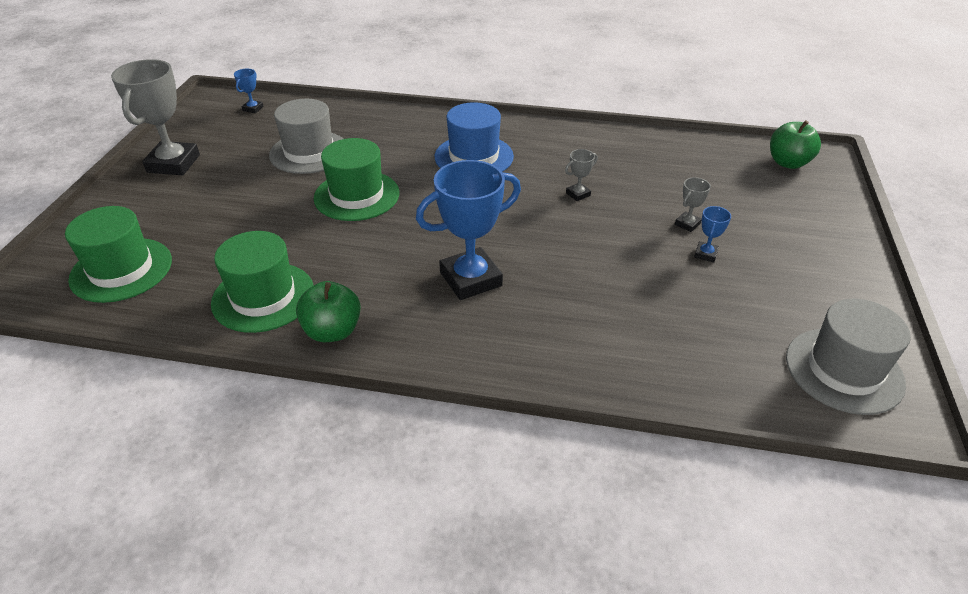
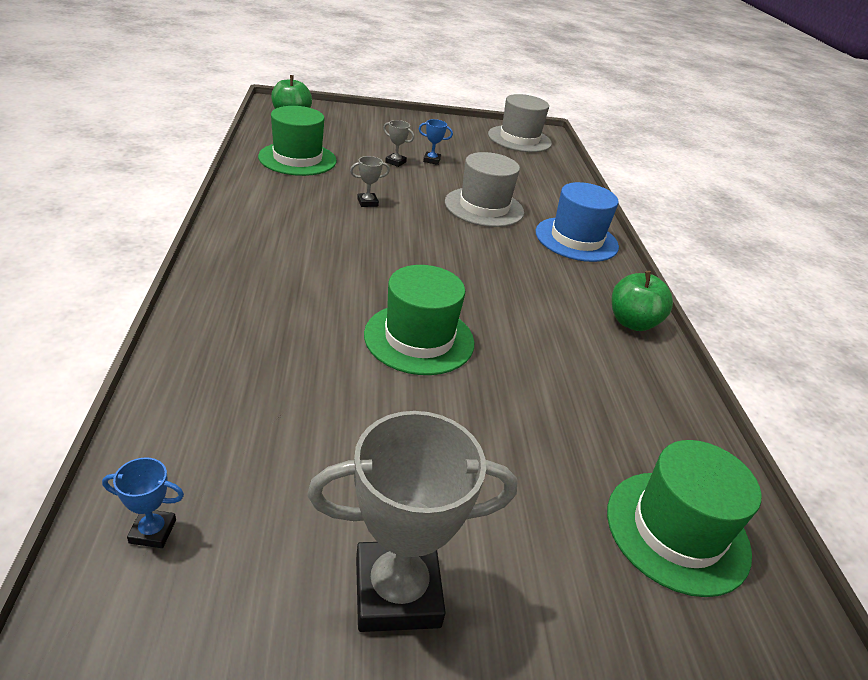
camera: 110 degrees left, 5 degrees down
green hat [211,231,314,333] -> green hat moved to [258,106,337,176]
grey hat [269,99,344,174] -> grey hat moved to [445,152,524,227]
blue trophy [416,160,521,300] -> none
blue hat [435,102,514,172] -> blue hat moved to [536,182,619,262]
grey trophy [565,149,598,201] -> grey trophy turned 60 degrees counterclockwise [350,156,390,207]

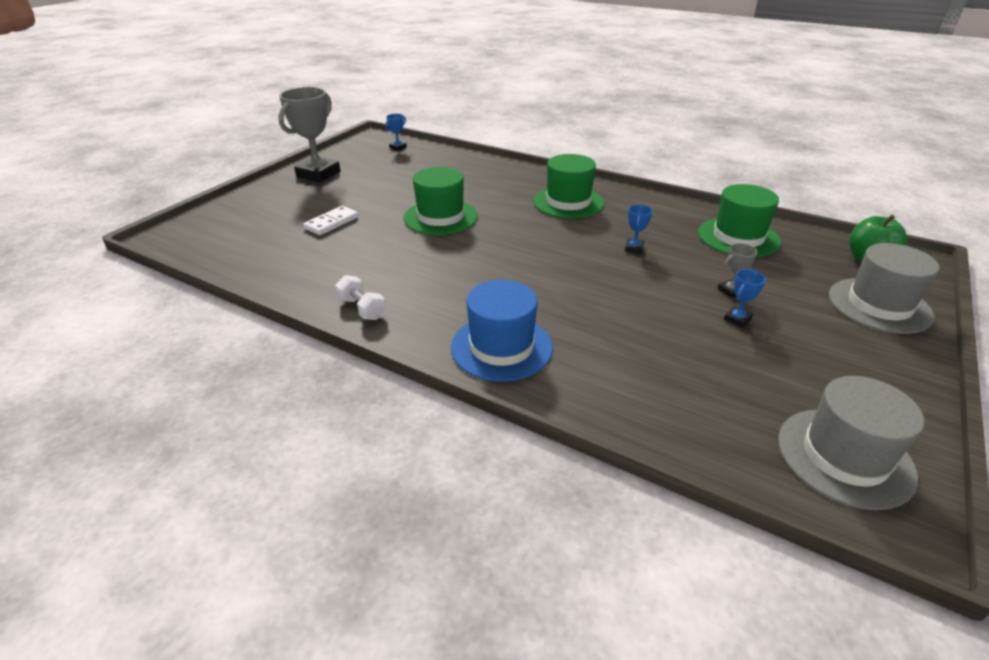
camera: 130 degrees right, 0 degrees up
grey trophy [350,156,390,207] -> blue trophy [625,204,653,254]
grey hat [445,152,524,227] -> grey hat moved to [829,243,940,334]
green hat [607,440,762,597] -> green hat moved to [533,154,604,219]
green apple [612,271,673,331] -> white dumbbell [335,275,386,320]
none -> white domino [303,206,359,235]

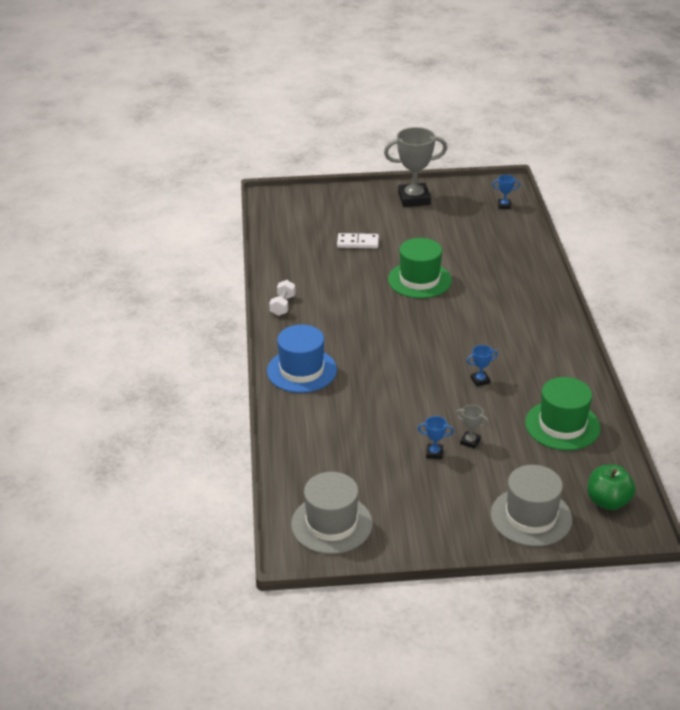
camera: 55 degrees right, 0 degrees up
green hat [533,154,604,219] -> none

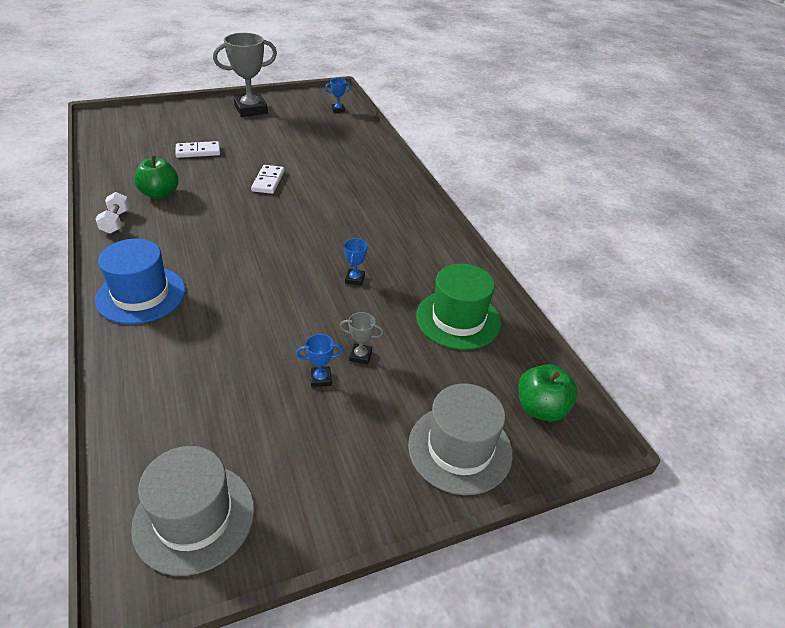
camera: 20 degrees left, 5 degrees up
green hat [388,238,452,298] -> white domino [251,165,284,194]
blue trophy [467,345,498,386] -> blue trophy turned 45 degrees counterclockwise [344,238,368,286]
none -> green apple [134,155,179,199]

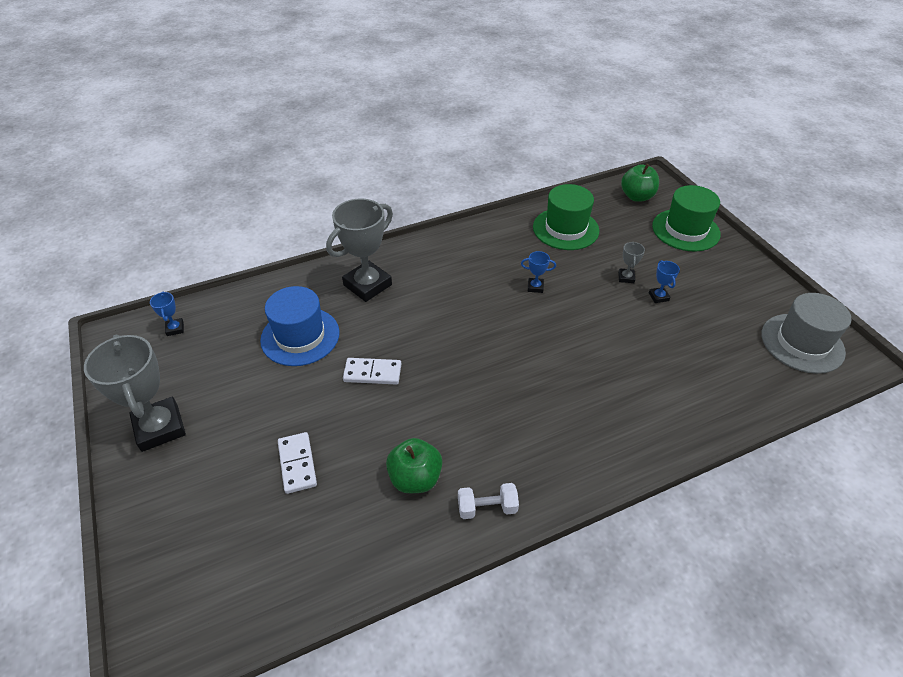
camera: 90 degrees left, 5 degrees up
blue hat [95,239,185,324] -> blue hat moved to [260,286,340,366]
grey hat [408,384,513,495] -> green hat [652,185,721,251]
none -> grey trophy [326,199,393,302]

